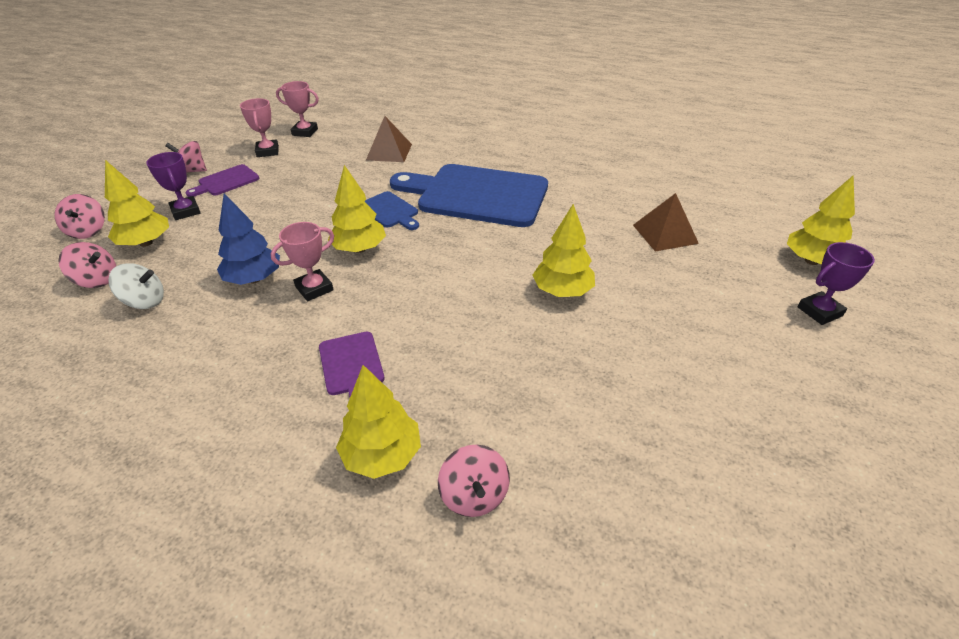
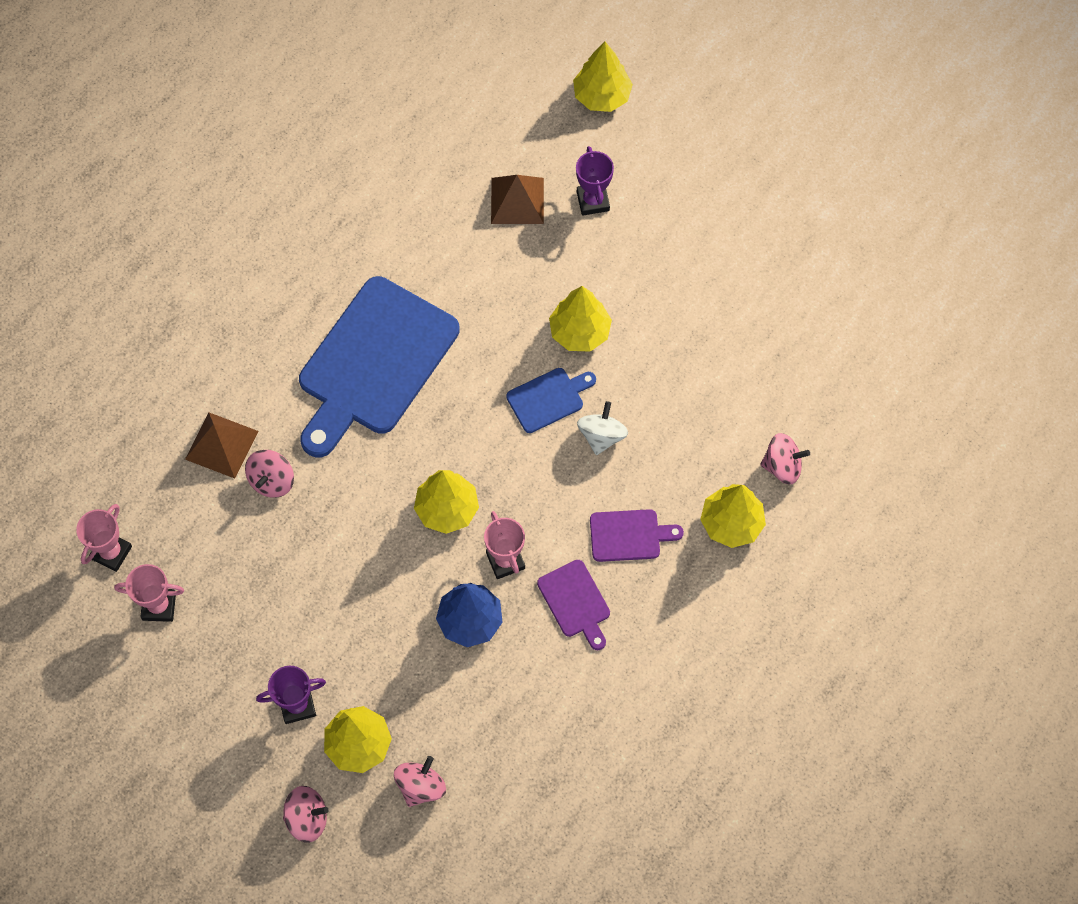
camera: 75 degrees left, 25 degrees up
white spinning top [108,263,164,309] -> white spinning top moved to [577,401,628,455]
pink spinning top [166,141,207,173] -> pink spinning top moved to [245,450,294,498]
purple cutting board [185,164,259,197] -> purple cutting board moved to [537,560,610,650]
blue cutting board [364,191,419,230] -> blue cutting board moved to [506,368,596,433]
purple trophy [797,242,875,325] -> purple trophy moved to [576,146,614,216]

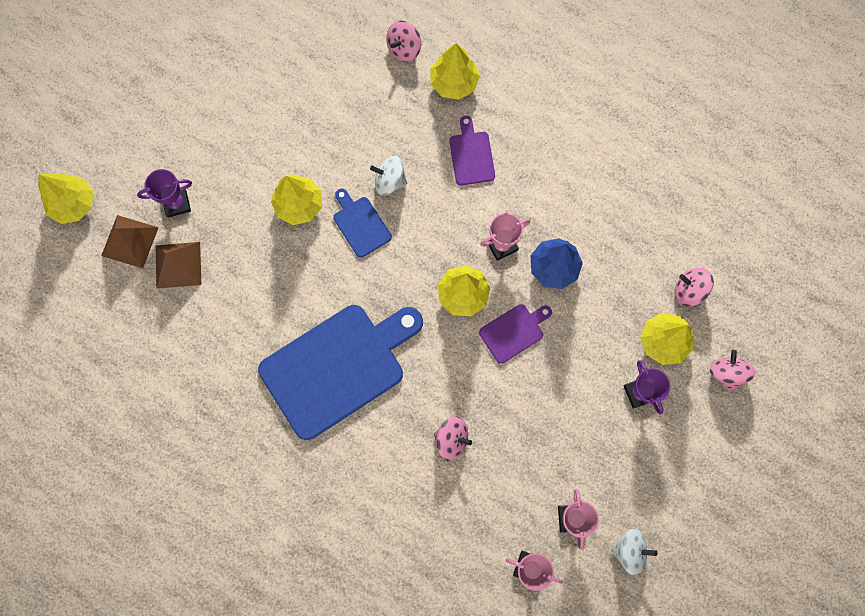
camera: 95 degrees left, 10 degrees up
brown pyramid [185,413,258,479] -> brown pyramid moved to [101,215,159,268]
blue cutting board [299,276,460,458] -> blue cutting board turned 60 degrees counterclockwise [258,305,423,440]
purple cutting board [537,560,610,650] -> purple cutting board moved to [479,304,552,364]
pink spinning top [760,433,810,484] -> pink spinning top turned 135 degrees counterclockwise [386,21,421,62]
none -> white spinning top [611,528,657,575]

